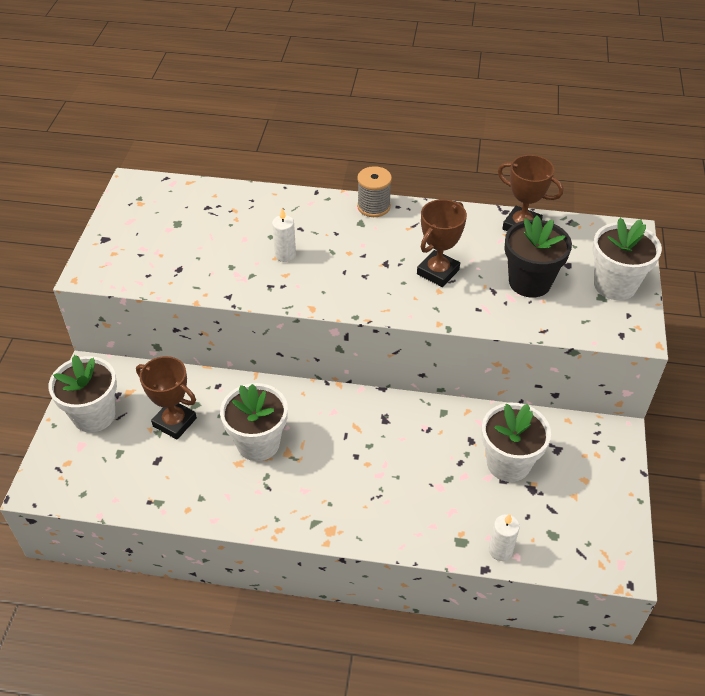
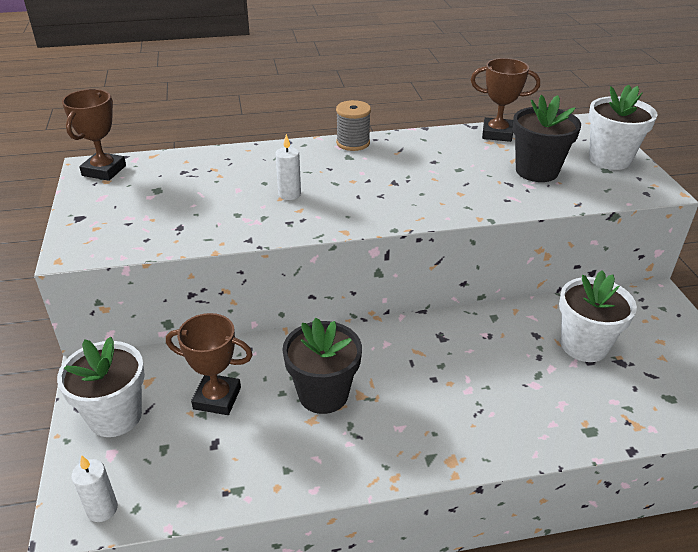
camera: 20 degrees left, 10 degrees down
white flower pot [220,383,288,461] -> black flower pot [282,318,362,414]
brown trophy [417,199,467,287] -> brown trophy moved to [62,89,126,181]
white candle [489,514,520,561] -> white candle moved to [72,455,118,522]

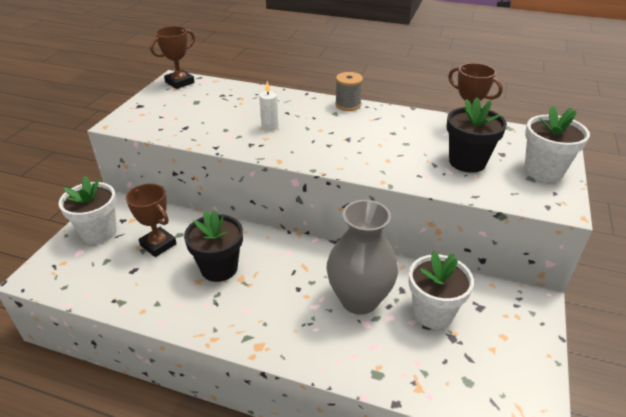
camera: 30 degrees right, 0 degrees up
white candle [72,455,118,522] -> none
none -> grey vase [327,200,398,315]

